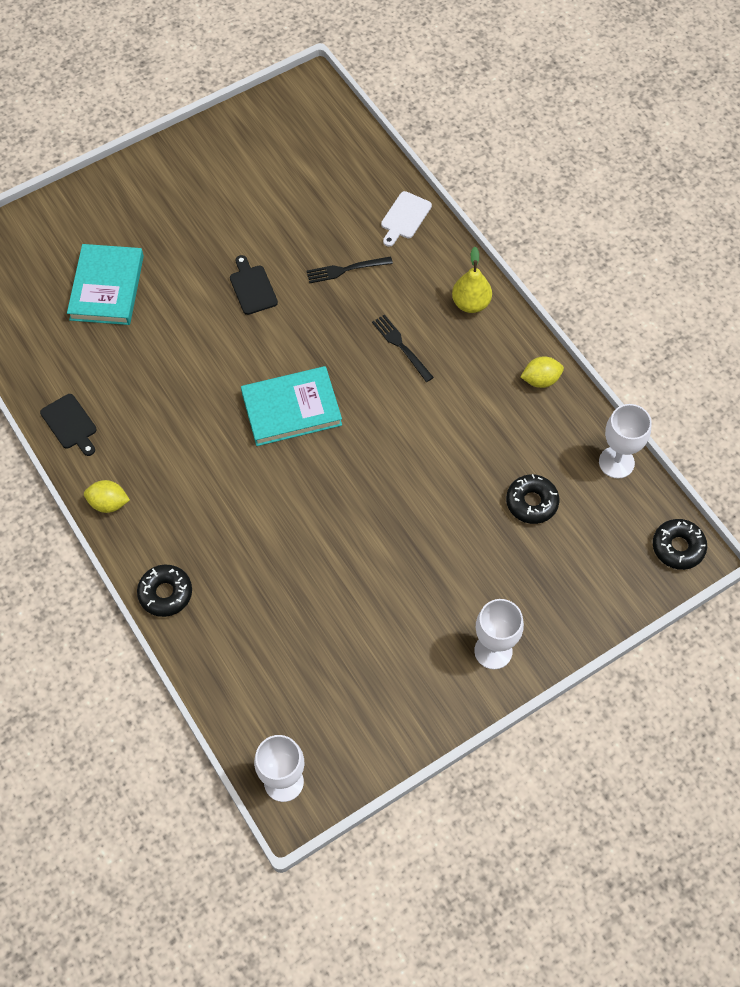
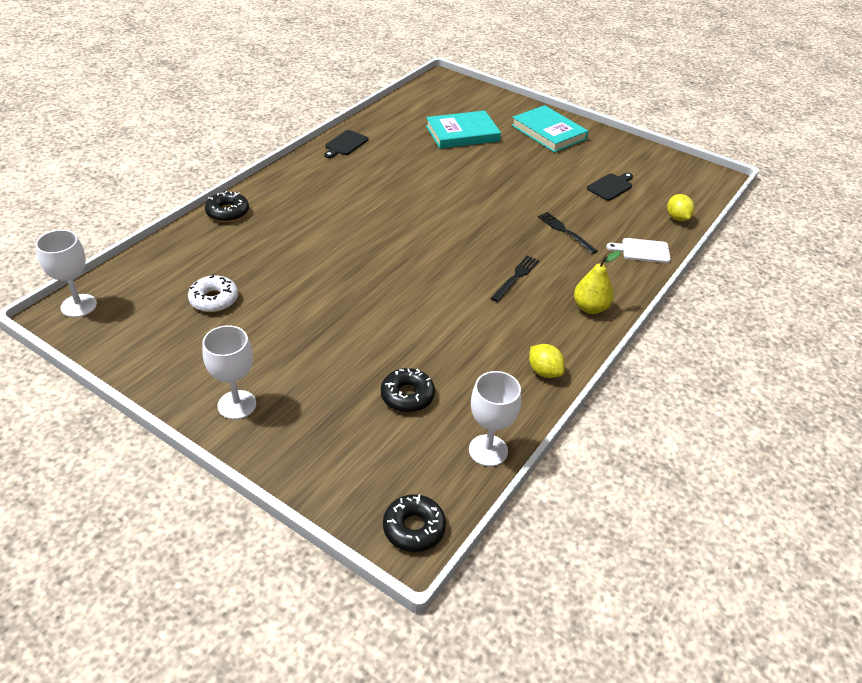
camera: 65 degrees right, 20 degrees down
yellow lemon [84,480,130,513] -> yellow lemon moved to [667,194,695,221]
black cutting board [230,255,278,315] -> black cutting board moved to [587,173,633,201]
turquoise book [241,366,342,446] -> turquoise book moved to [511,105,588,152]
none -> white donut [188,274,238,312]

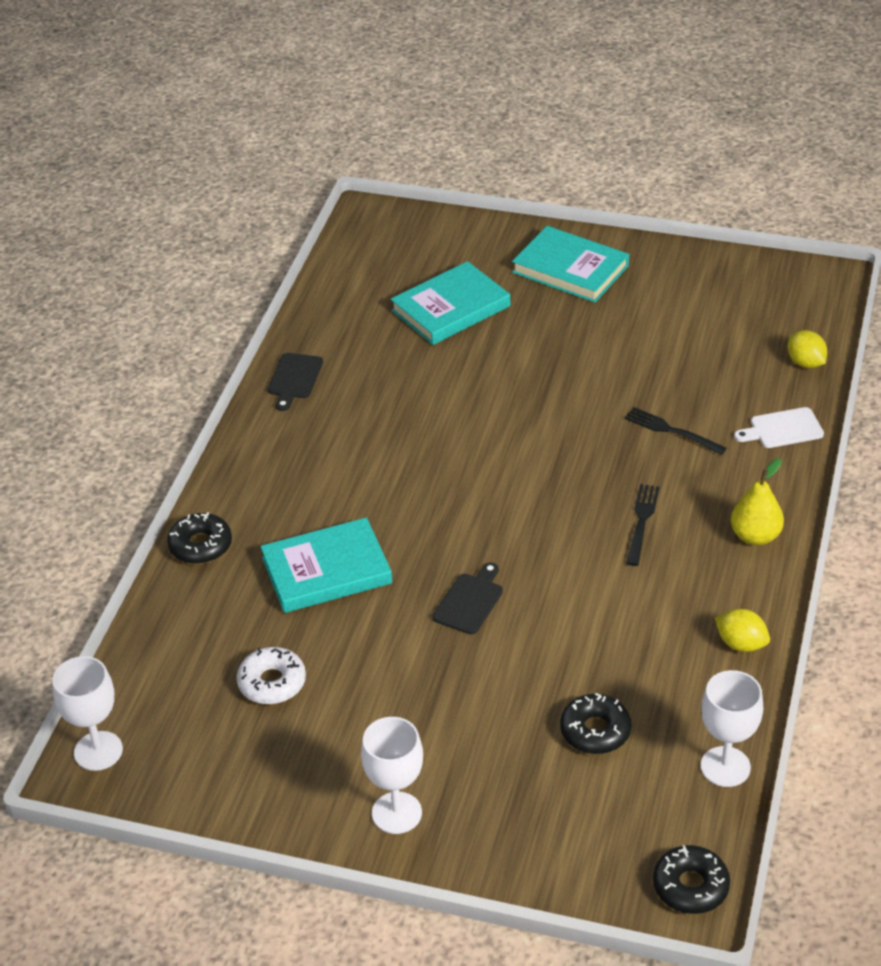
camera: 15 degrees left, 0 degrees up
black cutting board [587,173,633,201] -> black cutting board moved to [432,562,503,635]
none -> turquoise book [260,518,392,613]

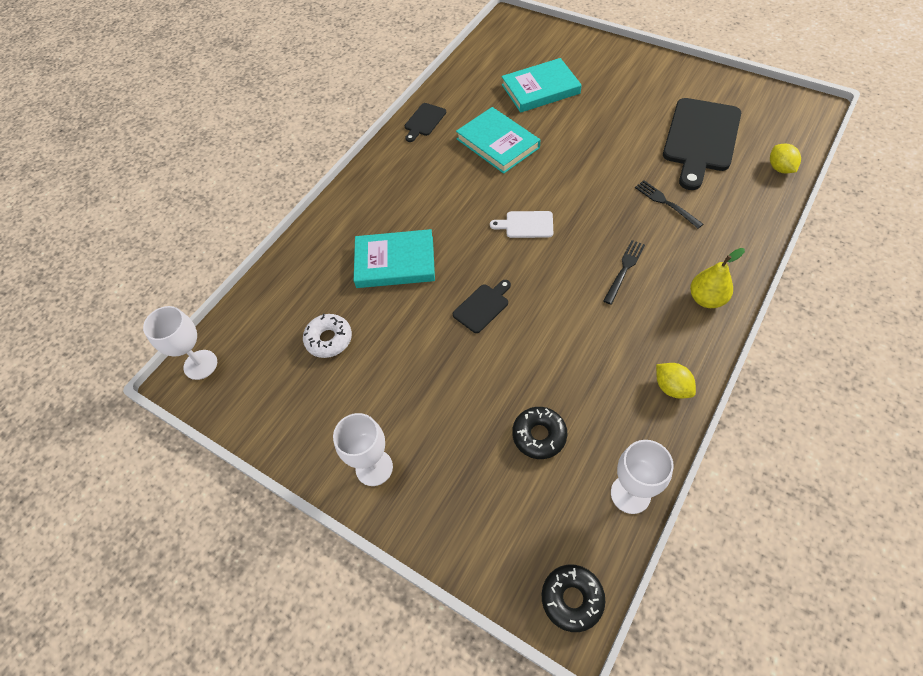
camera: 20 degrees right, 15 degrees up
black donut [167,512,232,564] -> none
turquoise book [512,226,629,302] -> turquoise book moved to [456,107,540,174]
white cutting board [734,407,824,448] -> white cutting board moved to [490,211,553,238]
none -> black cutting board [663,98,741,190]

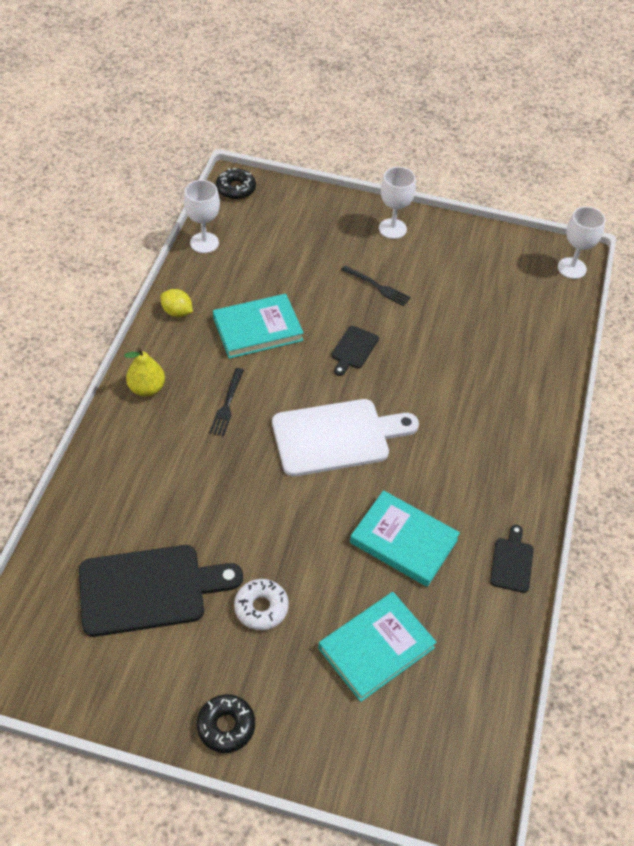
camera: 155 degrees right, 5 degrees down
white donut [303,314,352,358] -> white donut moved to [234,579,289,630]
turquoise book [354,229,435,288] -> turquoise book moved to [213,294,304,359]
white cutting board [490,211,553,238] -> white cutting board [272,399,419,476], size x2.11
black donut [512,407,568,459] -> black donut moved to [197,695,255,753]
black fork [635,180,703,228] -> black fork moved to [341,265,411,306]
black cutting board [663,98,741,190] -> black cutting board turned 75 degrees clockwise [79,545,243,637]
yellow lemon [770,143,801,173] -> none

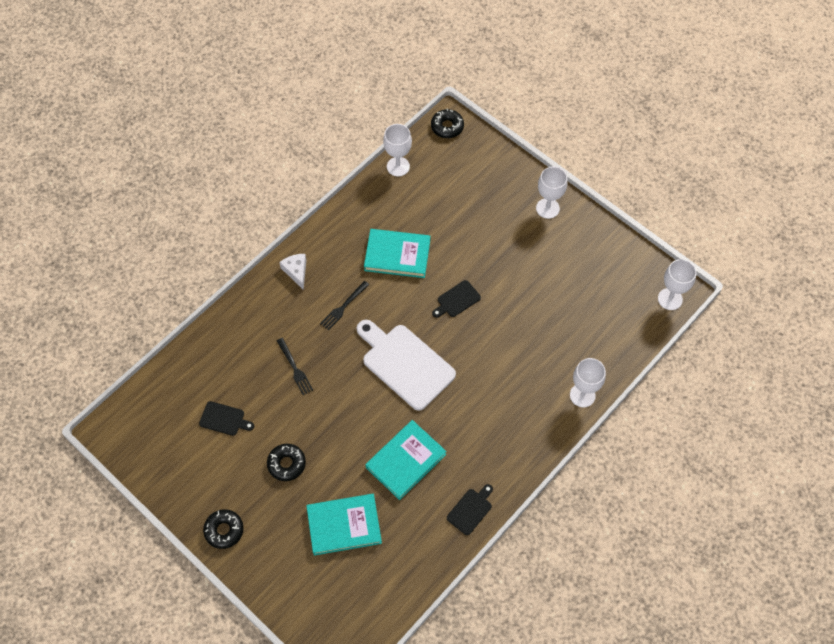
camera: 30 degrees right, 10 degrees up
black cutting board [79,545,243,637] -> black cutting board [199,401,254,436], size x0.47
yellow pear [124,347,165,397] -> white cheese [279,254,306,290]
yellow lemon [160,289,193,317] -> none
white donut [234,579,289,630] -> black donut [267,444,306,481]
white cutting board [272,399,419,476] -> white cutting board turned 150 degrees counterclockwise [357,320,456,411]
black fork [341,265,411,306] -> black fork moved to [277,338,313,395]
turquoise book [350,490,460,587] -> turquoise book turned 75 degrees clockwise [365,420,446,500]
none -> white goblet [570,358,606,407]

